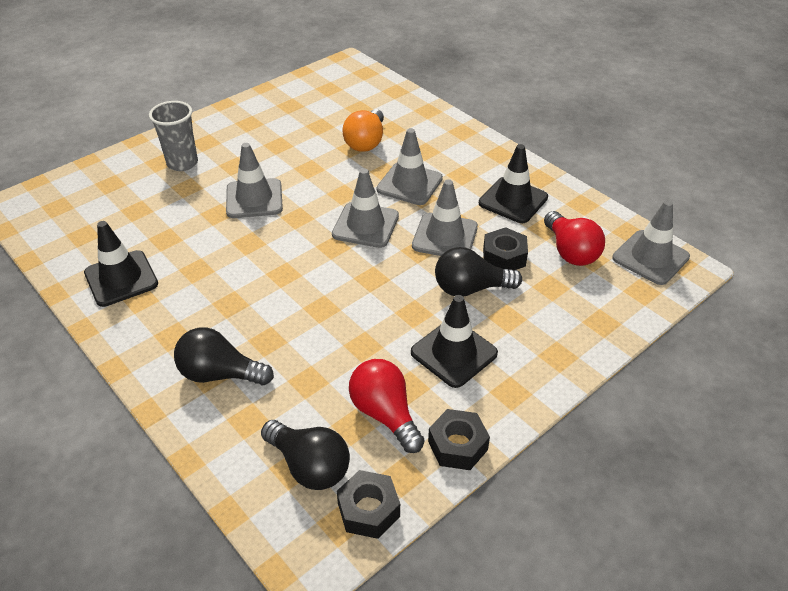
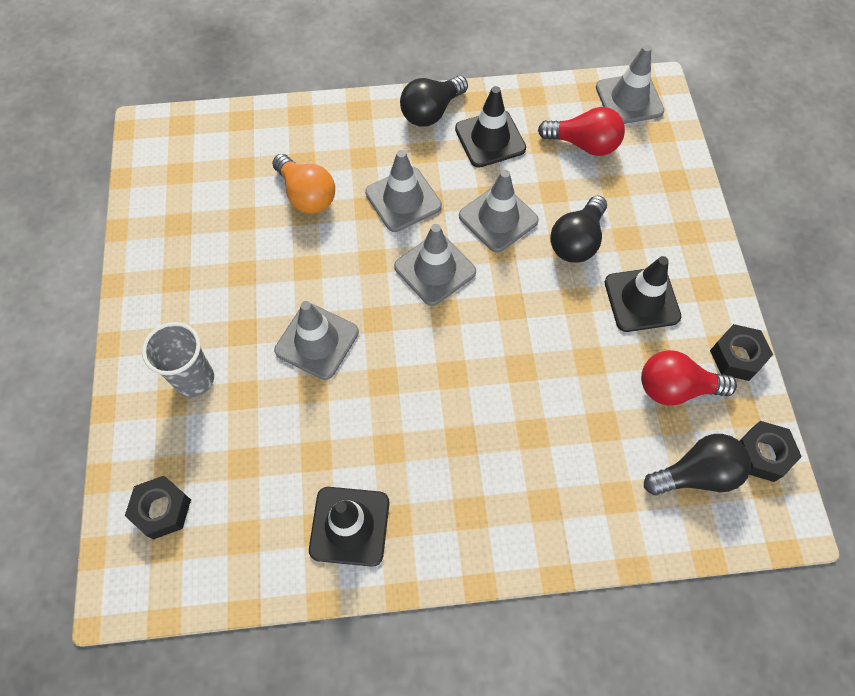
camera: 55 degrees left, 20 degrees up
black light bulb [174,327,274,385] -> black light bulb moved to [400,76,468,127]
black nut [483,227,528,270] -> black nut moved to [125,476,191,540]

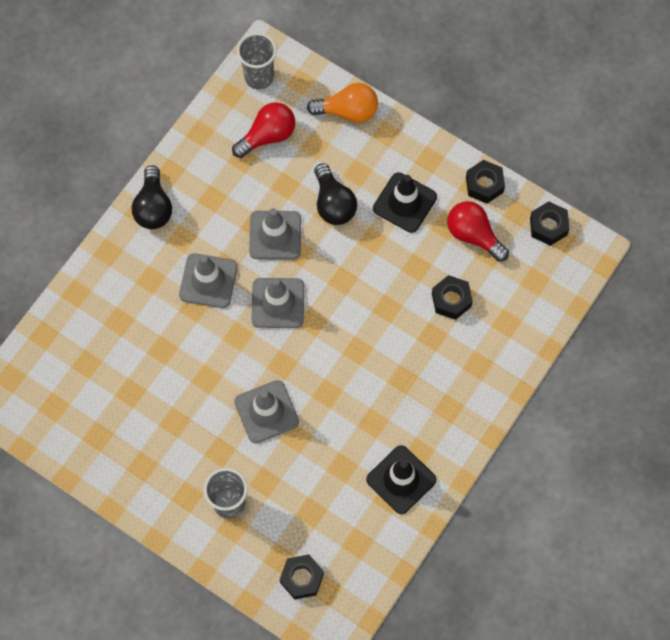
camera: 50 degrees left, 5 degrees up
orange light bulb [272,154,335,214] -> orange light bulb moved to [307,83,378,123]
black traffic cone [455,86,526,168] -> none
grey traffic cone [596,45,665,124] -> grey cup [237,33,277,90]
red light bulb [641,350,737,406] -> red light bulb turned 90 degrees clockwise [447,201,509,262]
black light bulb [644,434,751,495] -> none
none -> black nut [432,275,473,320]

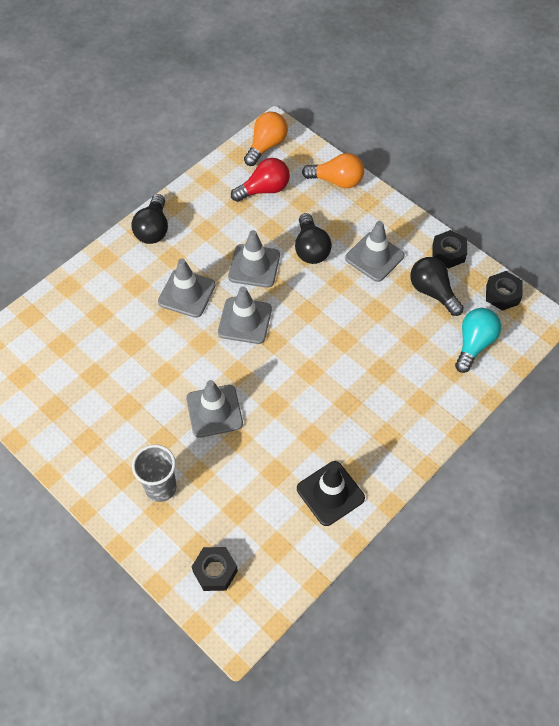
camera: 10 degrees right, 10 degrees down
grey cup [237,33,277,90] -> orange light bulb [244,112,288,166]
black traffic cone [373,172,437,233] -> grey traffic cone [345,221,404,282]
black nut [432,275,473,320] -> none
red light bulb [447,201,509,262] -> black light bulb [410,257,464,316]
none -> turquoise light bulb [455,308,501,373]

